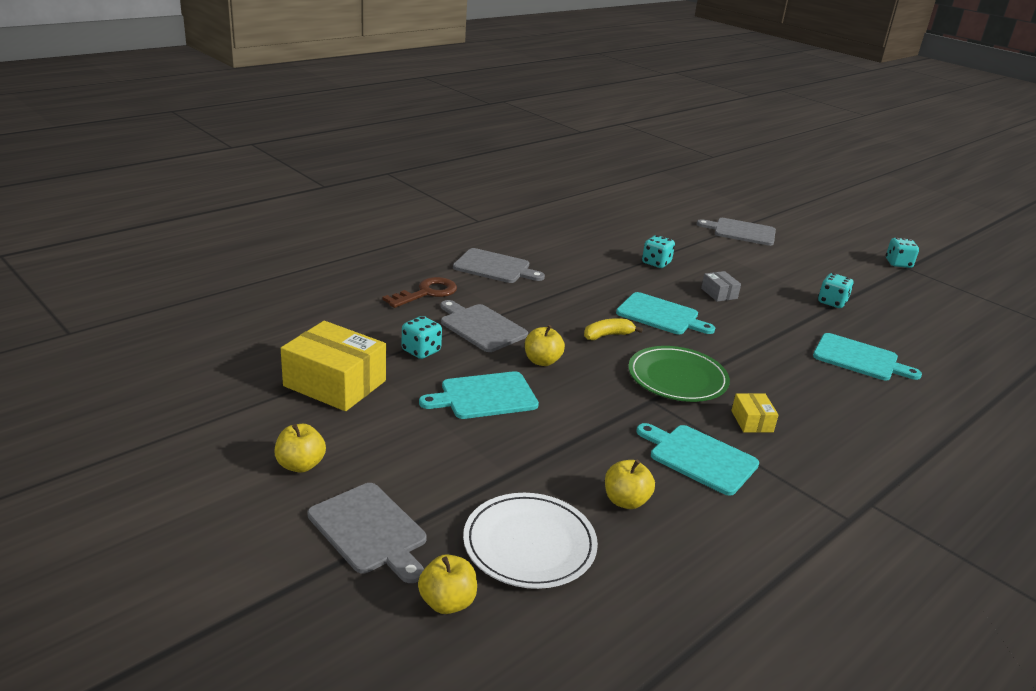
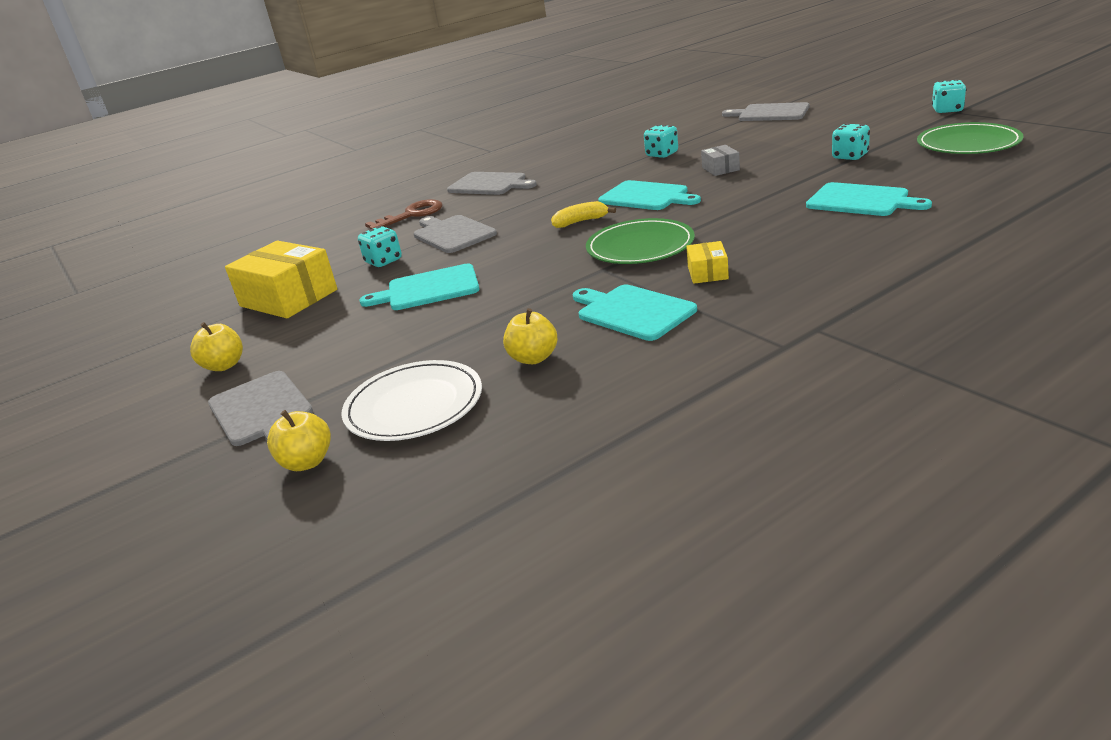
camera: 15 degrees right, 0 degrees up
yellow apple [525,325,565,366] -> none
none -> green plate [917,122,1023,154]

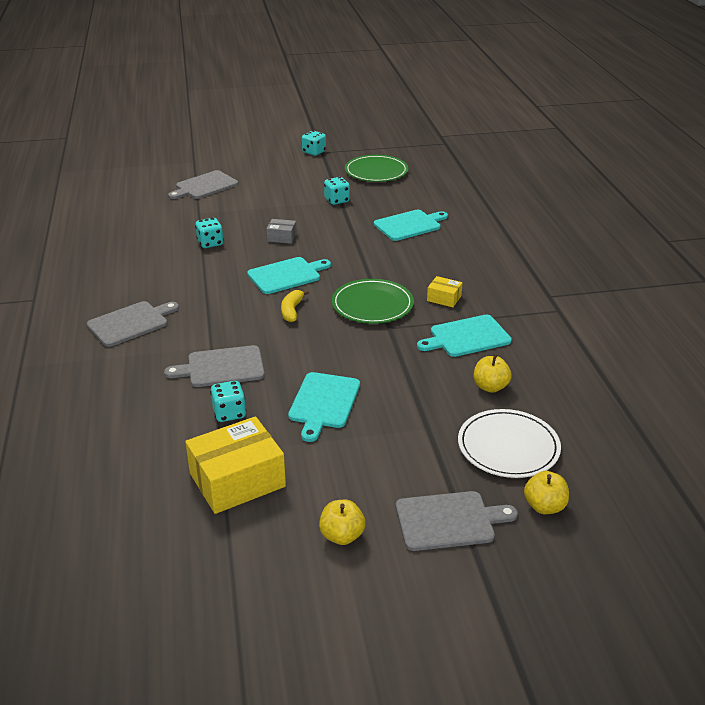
camera: 70 degrees left, 5 degrees up
brown key [365,199,443,229] -> none

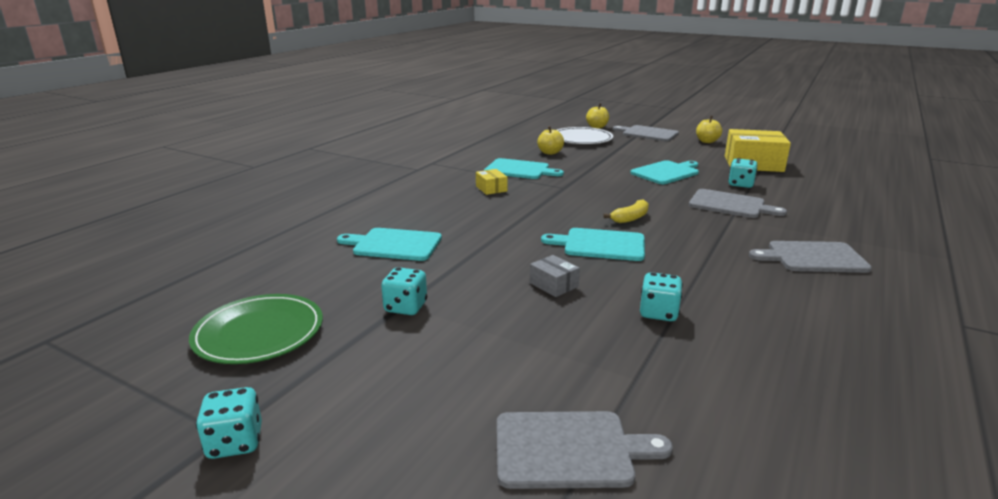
camera: 140 degrees left, 10 degrees down
green plate [332,279,414,324] -> none

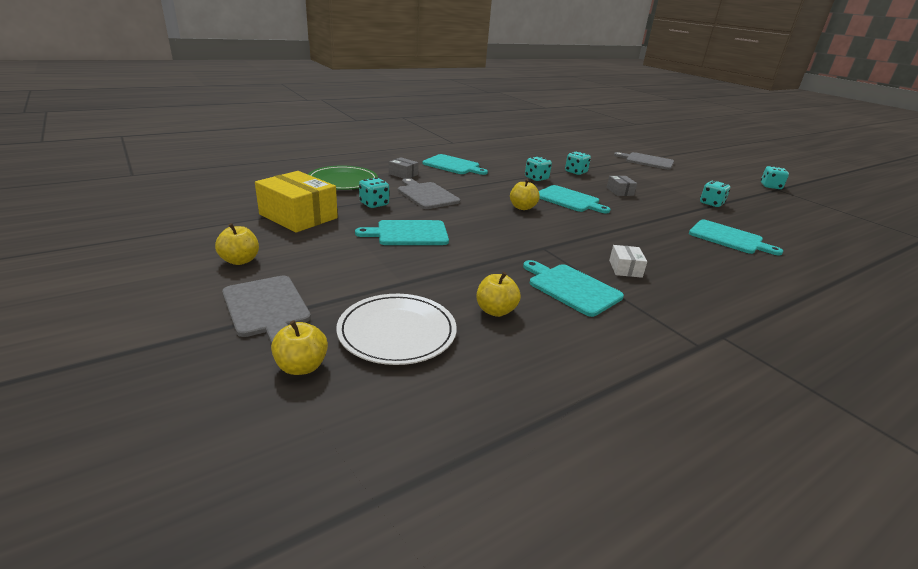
camera: 155 degrees left, 5 degrees up
green plate [189,294,323,364] -> green plate moved to [308,165,378,190]
yellow box [476,169,508,195] -> white box [609,245,647,278]
yellow banana [603,199,649,223] -> yellow apple [510,179,540,210]
grey cutting board [749,241,872,273] -> turquoise cutting board [423,154,488,175]
none -> grey box [389,157,419,179]
none -> turquoise dice [525,156,552,181]

